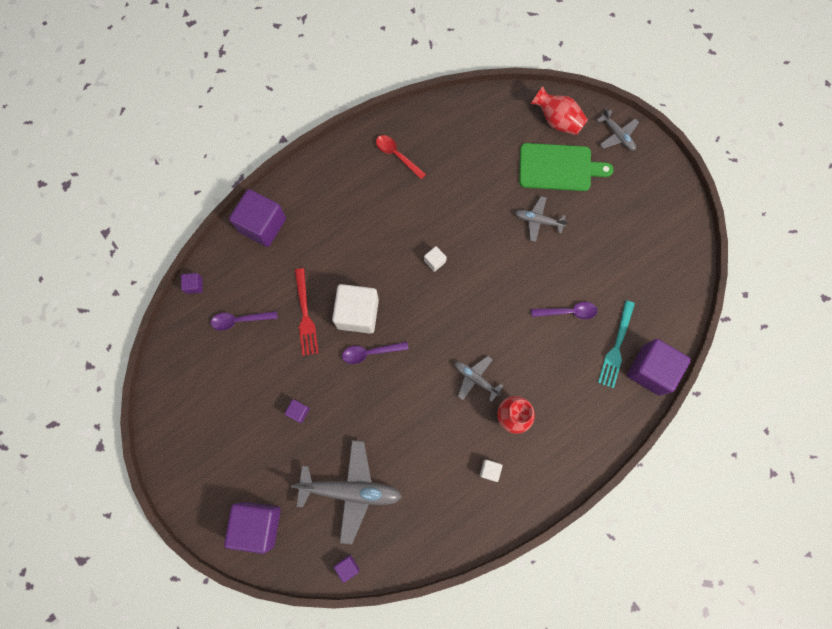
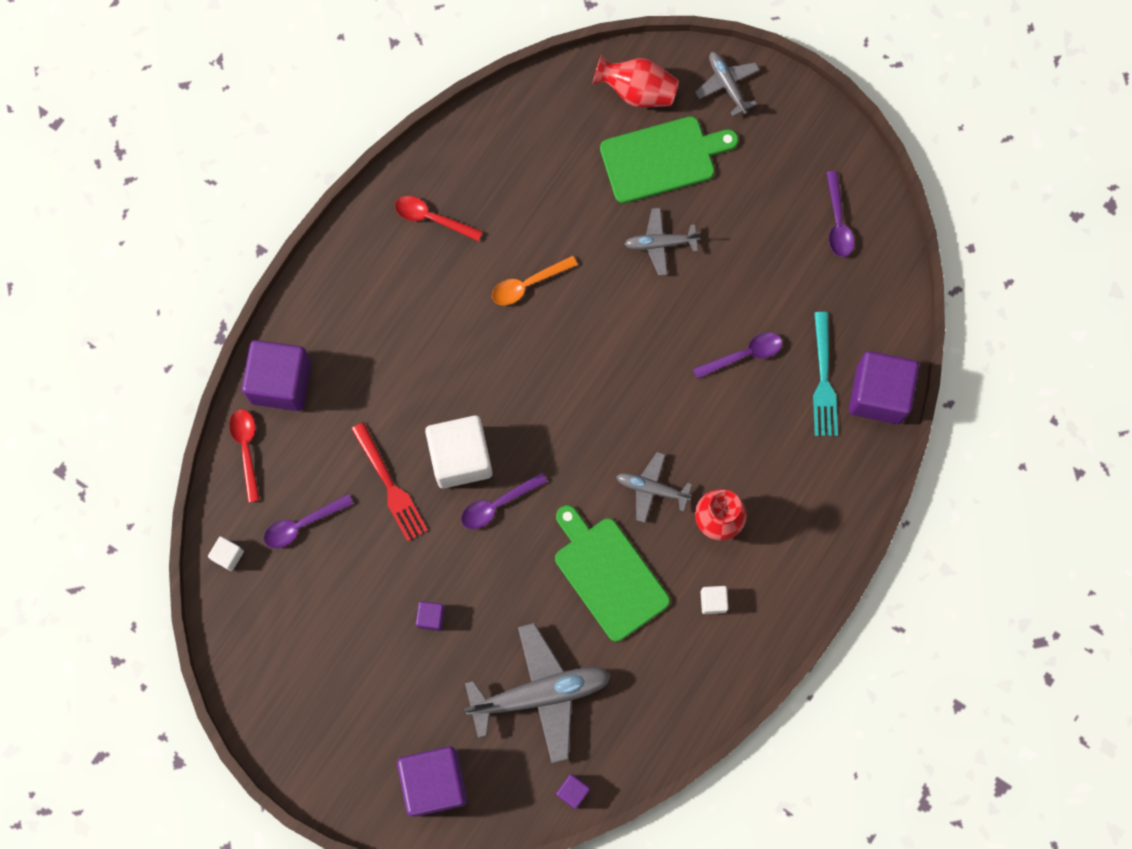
camera: 20 degrees left, 0 degrees up
purple cube [181,273,203,294] -> none
white cube [424,246,447,272] -> white cube moved to [208,536,244,571]
grey plane [597,108,639,151] -> grey plane turned 150 degrees counterclockwise [695,52,760,116]
none -> red spoon [229,409,260,503]
none -> orange spoon [492,256,578,305]
none -> green cutting board [555,505,670,642]
none -> purple spoon [826,171,854,257]

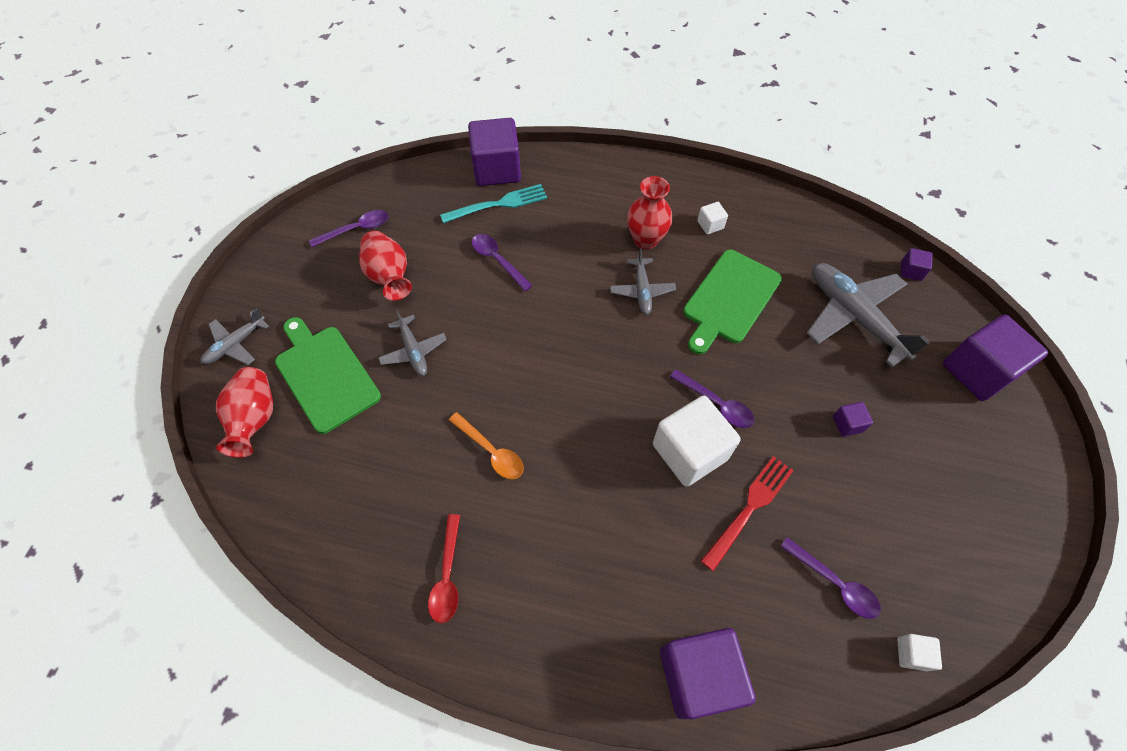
camera: 110 degrees left, 15 degrees down
red spoon [229,409,260,503] -> none
none -> red vase [359,231,412,301]

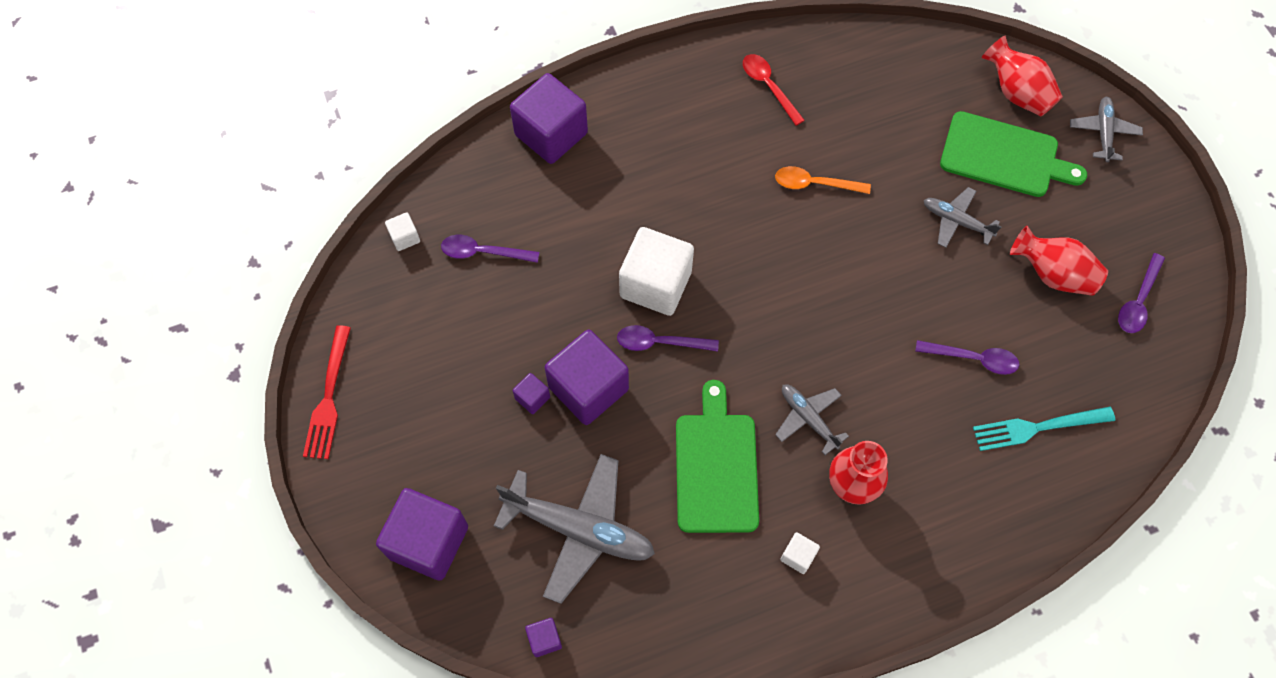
camera: 145 degrees right, 5 degrees up
turquoise fork [440,184,547,223] -> turquoise fork turned 45 degrees clockwise [973,407,1115,451]
purple cube [468,118,521,186] -> purple cube moved to [545,330,629,425]
red fork [701,456,794,572] -> red fork moved to [303,325,351,459]

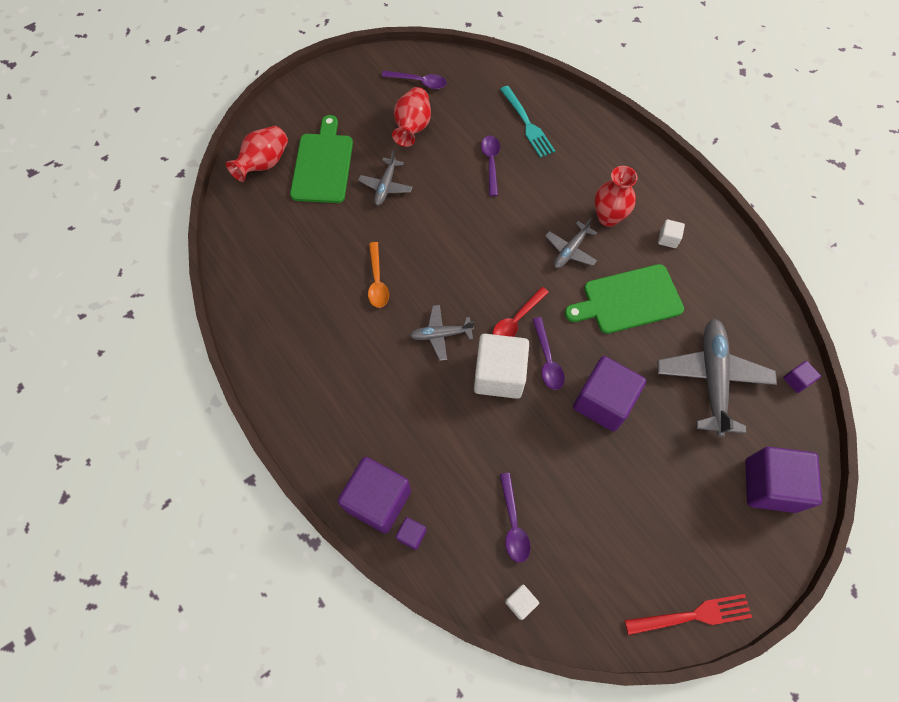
camera: 105 degrees left, 0 degrees up
purple cube [513,373,550,414] -> purple cube moved to [396,517,427,550]
red spoon [743,54,805,126] -> red spoon moved to [493,287,549,337]
grey plane [1070,97,1143,162] -> grey plane moved to [409,305,474,361]

